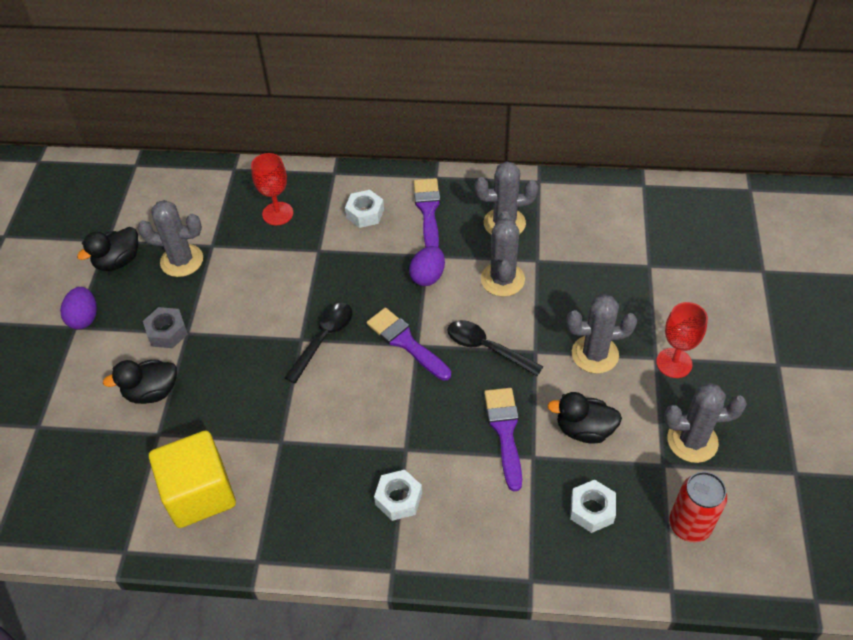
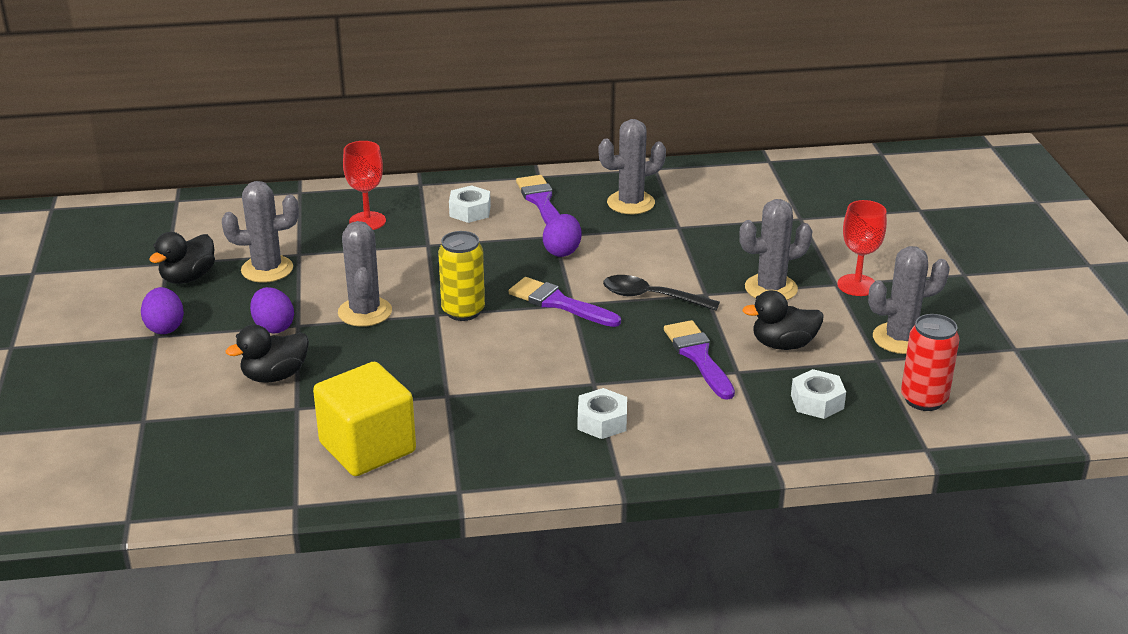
camera: 15 degrees left, 20 degrees down
grey nut [143,307,188,348] -> purple egg [250,287,294,334]
black spoon [285,303,352,384] -> yellow can [438,231,485,321]
grey cactus [481,211,525,297] -> grey cactus moved to [338,221,392,327]

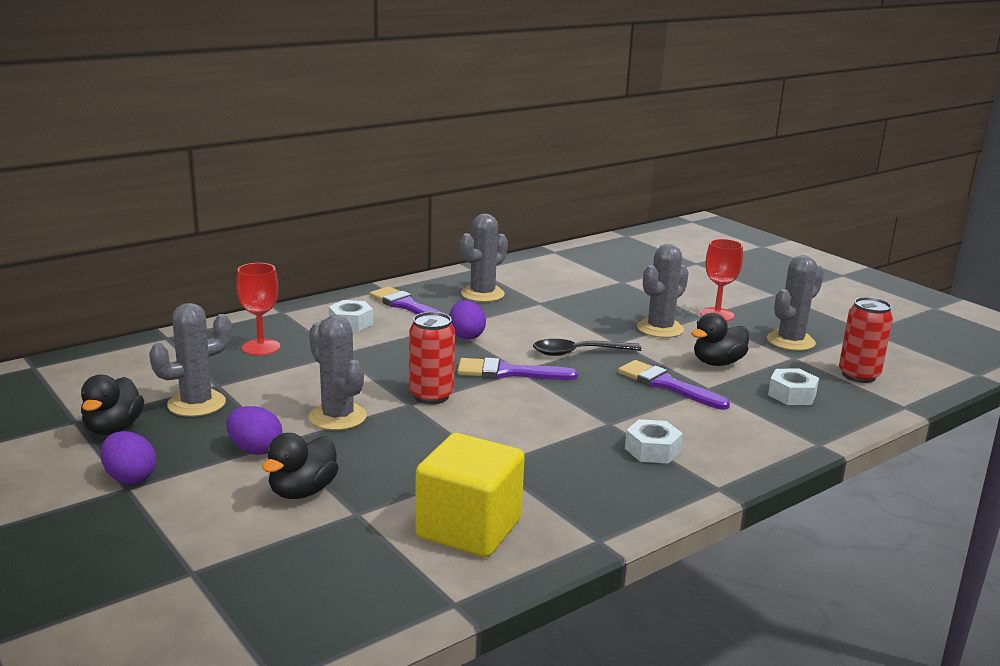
camera: 30 degrees left, 10 degrees down
yellow can [438,231,485,321] -> red can [409,312,455,405]

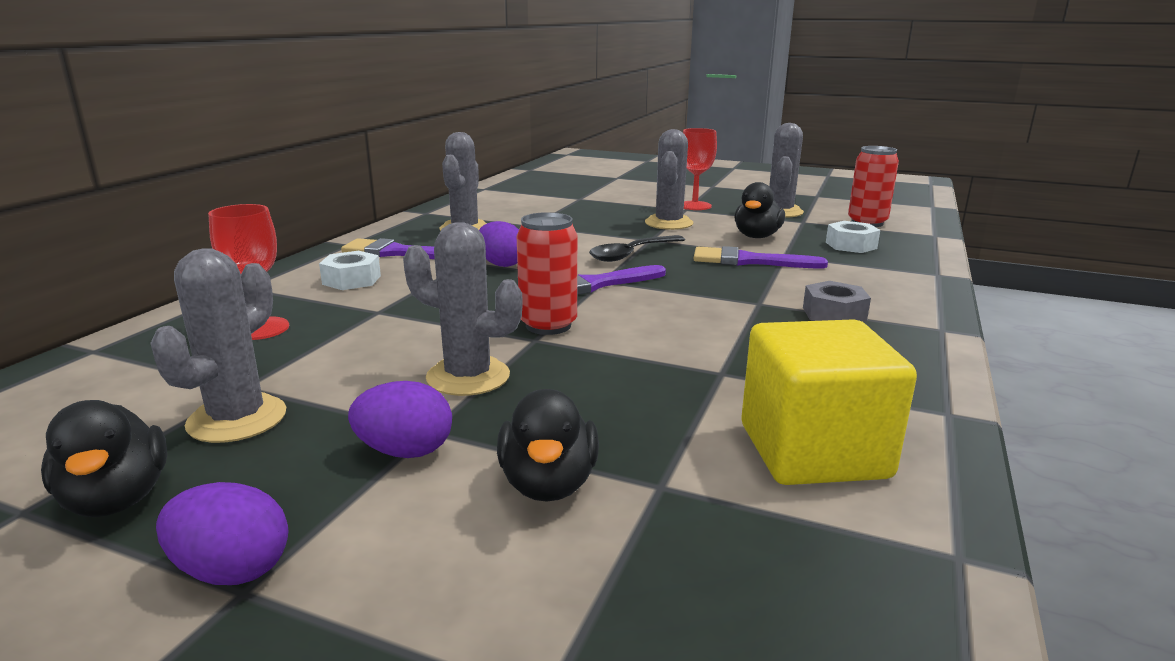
camera: 30 degrees left, 0 degrees up
white nut [625,419,683,464] -> grey nut [803,281,871,322]

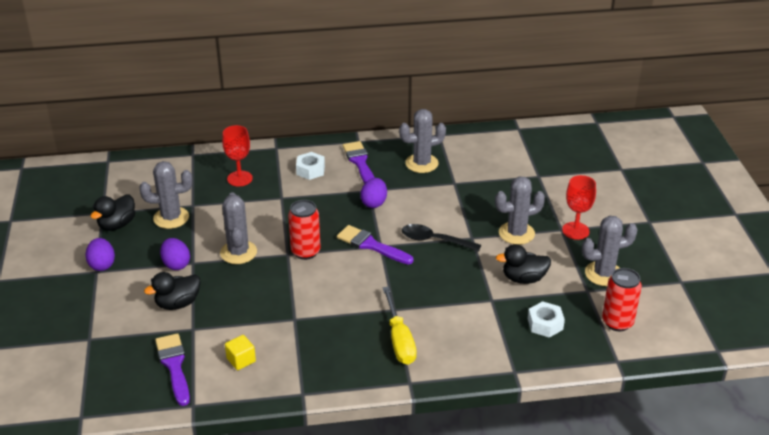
camera: 60 degrees right, 15 degrees up
purple brush [694,246,828,268] -> purple brush moved to [155,333,190,406]
yellow cube [741,319,917,485] -> yellow cube [225,335,256,370], size x0.45
grey nut [803,281,871,322] -> yellow screwdriver [383,287,417,365]

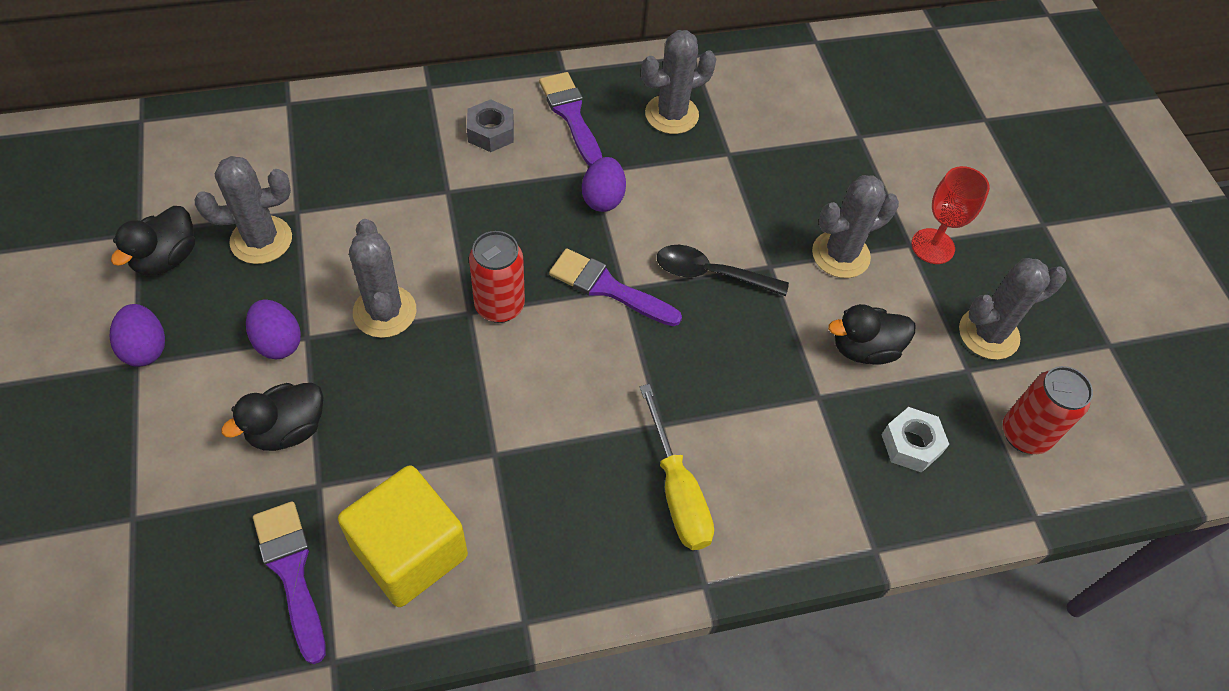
camera: 10 degrees left, 20 degrees up
red goblet [222,125,253,186] -> none
yellow cube [225,335,256,370] -> yellow cube [338,465,468,607], size x2.23
white nut [296,152,325,180] -> grey nut [467,99,514,152]

